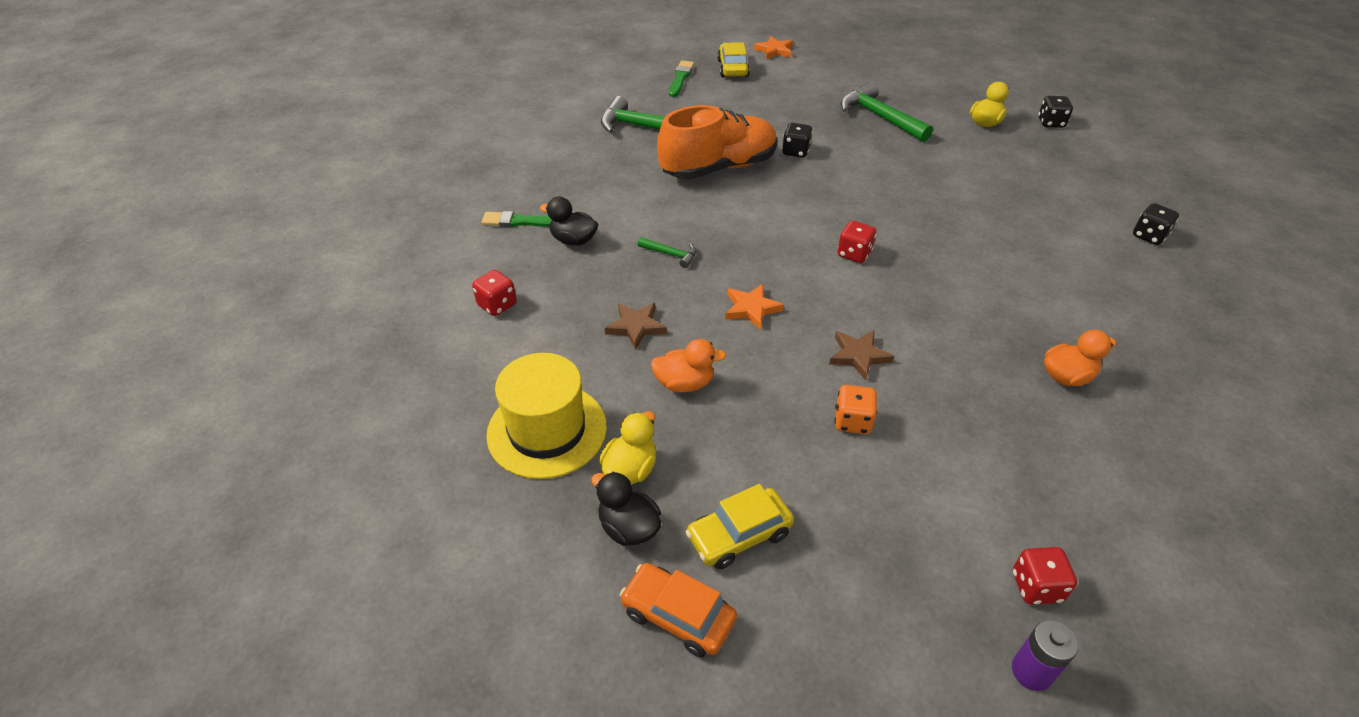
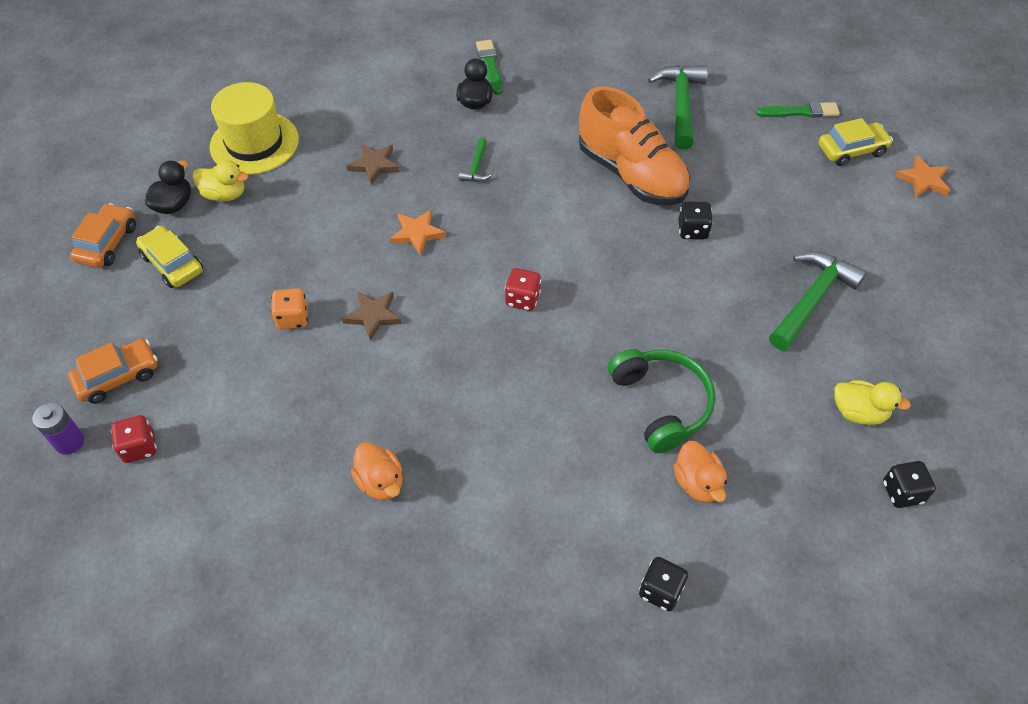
camera: 75 degrees right, 10 degrees up
red dice [472,270,517,316] -> none
orange duck [651,339,726,392] -> orange duck moved to [674,441,727,503]
none -> orange car [68,339,158,404]
none -> green headphones [608,349,716,453]

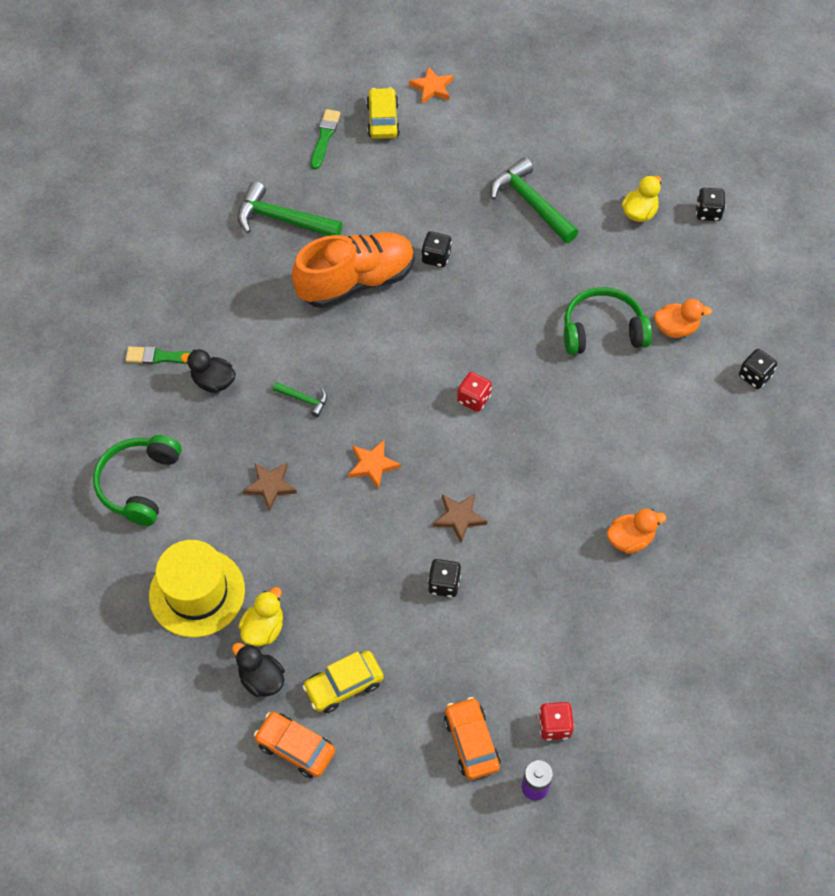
camera: 75 degrees left, 5 degrees up
orange dice [271,288,308,330] -> black dice [428,559,461,597]
none -> green headphones [93,435,182,526]

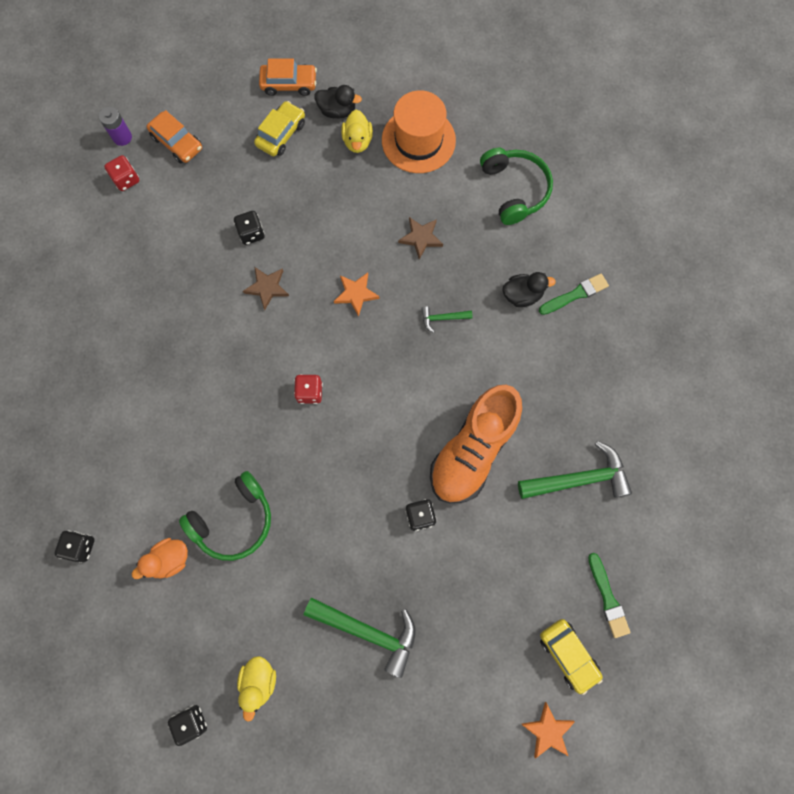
camera: 150 degrees right, 15 degrees up
yellow hat [149,540,245,638] -> orange hat [382,90,456,173]
orange duck [607,509,666,554] -> none

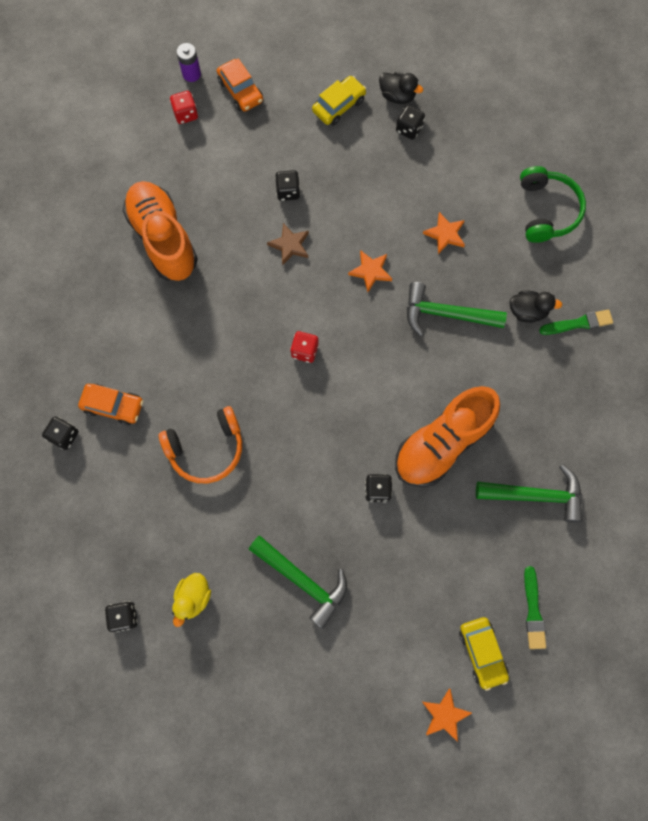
camera: 15 degrees right, 0 degrees up
orange duck [132,538,188,579] -> none
green headphones [179,471,271,561] -> orange headphones [159,406,242,483]
orange car [259,59,317,96] -> orange car moved to [78,384,143,425]
yellow duck [341,110,373,153] -> black dice [396,105,425,140]
orange hat [382,90,456,173] -> none
brown star [398,217,443,259] -> orange star [423,212,465,254]
green hammer [421,306,473,333] -> green hammer [407,282,507,336], size x2.04
none -> orange shoe [123,181,198,281]

